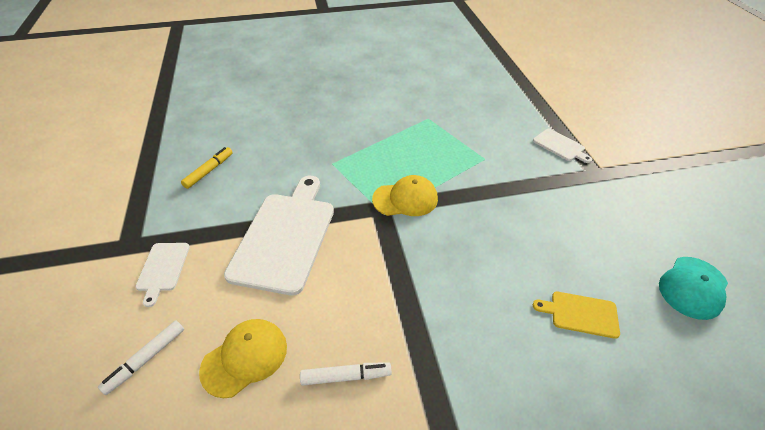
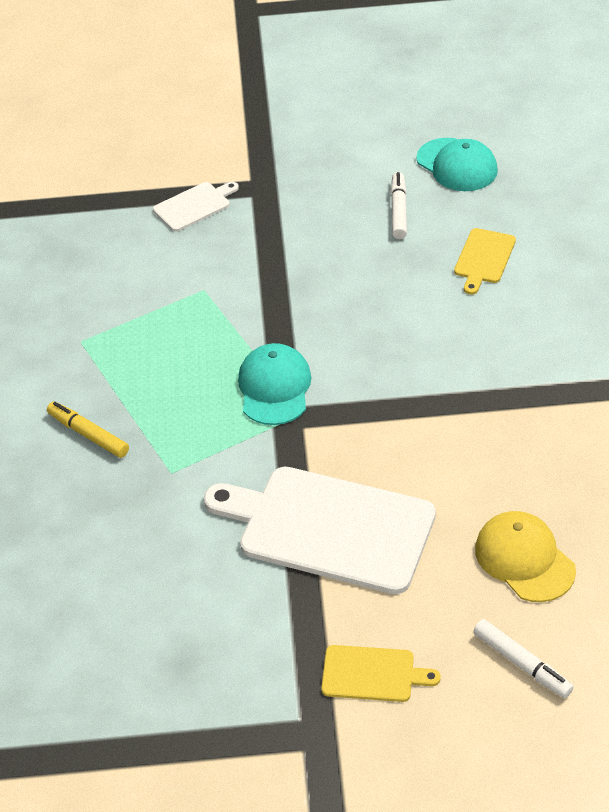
camera: 80 degrees left, 0 degrees up
white cutting board [135,243,190,307] -> yellow cutting board [321,645,441,702]
yellow marker [181,147,233,189] -> yellow marker moved to [47,401,129,458]
white marker [300,362,392,386] -> white marker moved to [391,172,407,239]
yellow cap [372,175,438,216] -> turquoise cap [238,343,311,425]

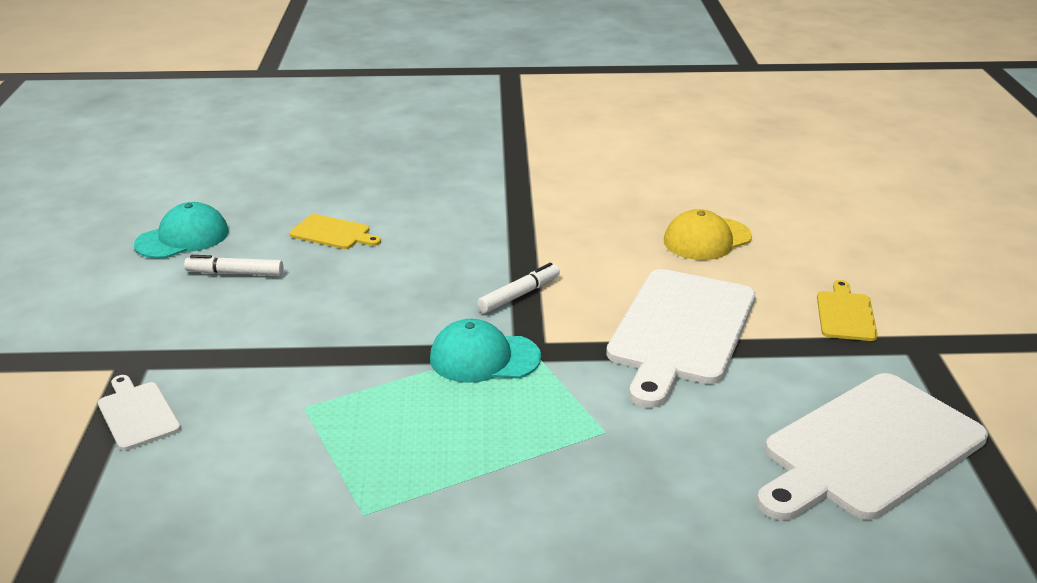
camera: 90 degrees left, 15 degrees down
yellow marker [47,401,129,458] -> none
white marker [473,619,574,698] -> white marker moved to [477,263,560,313]
none -> white cutting board [757,373,988,520]

